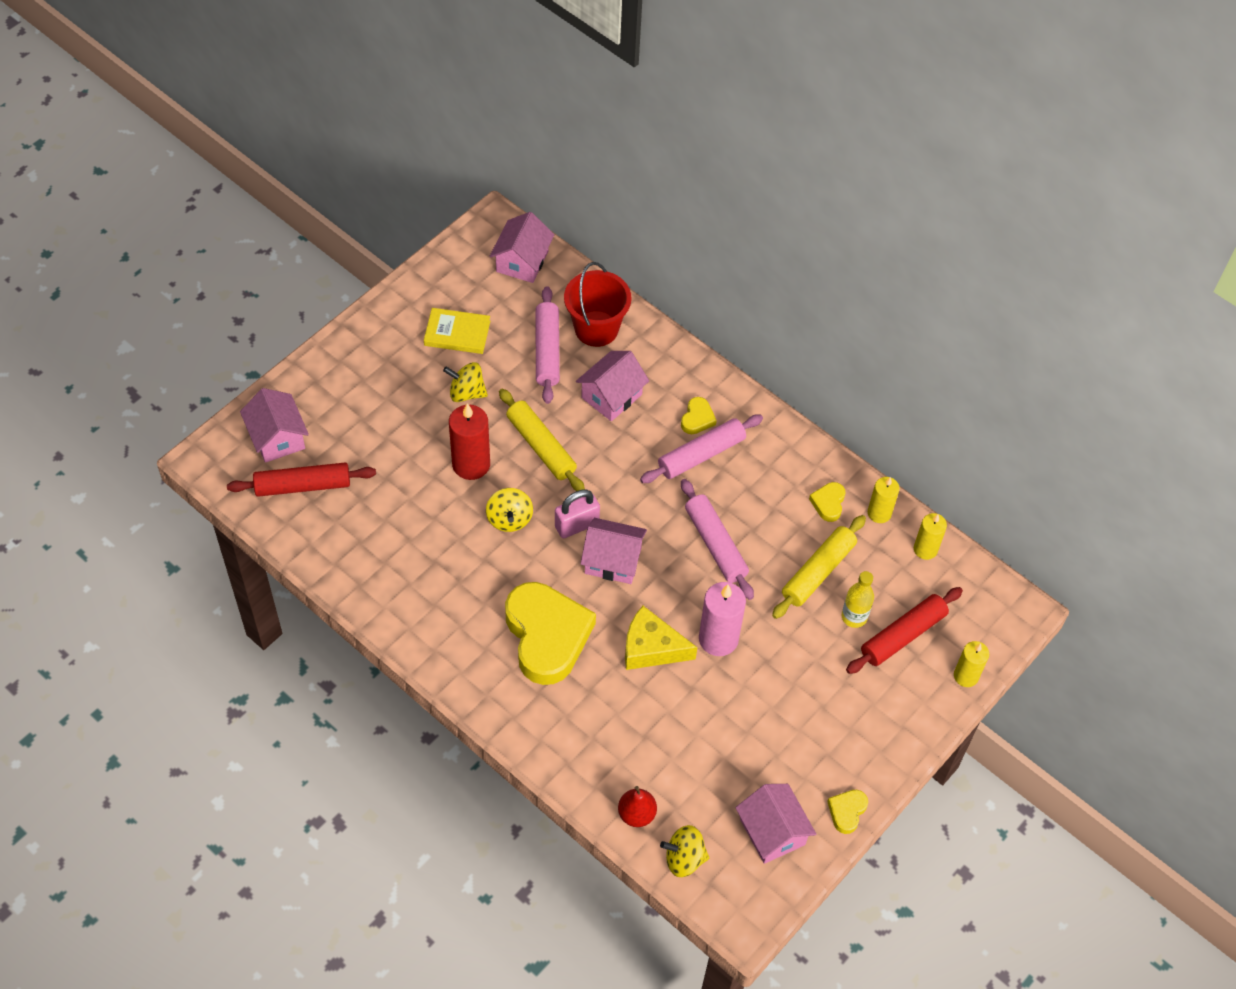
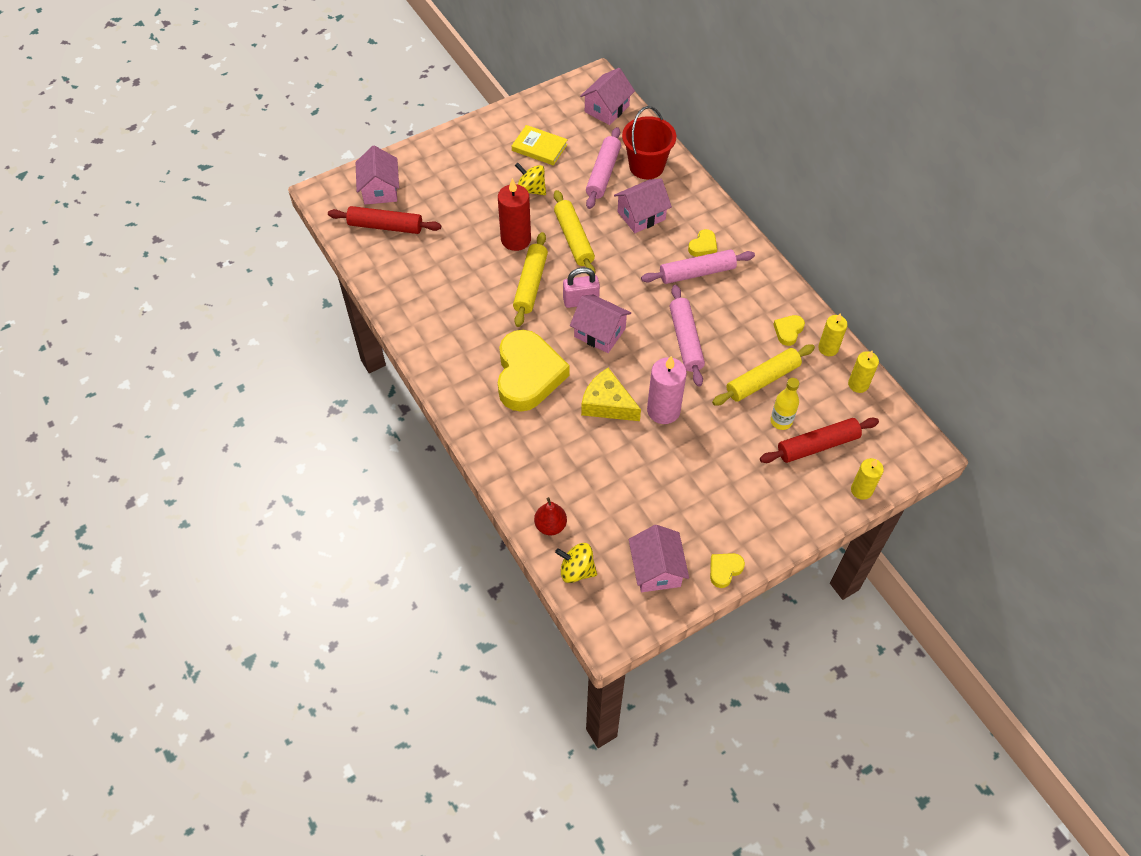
camera: 20 degrees right, 0 degrees up
yellow spinning top [486,488,533,532] -> yellow rolling pin [513,232,548,327]

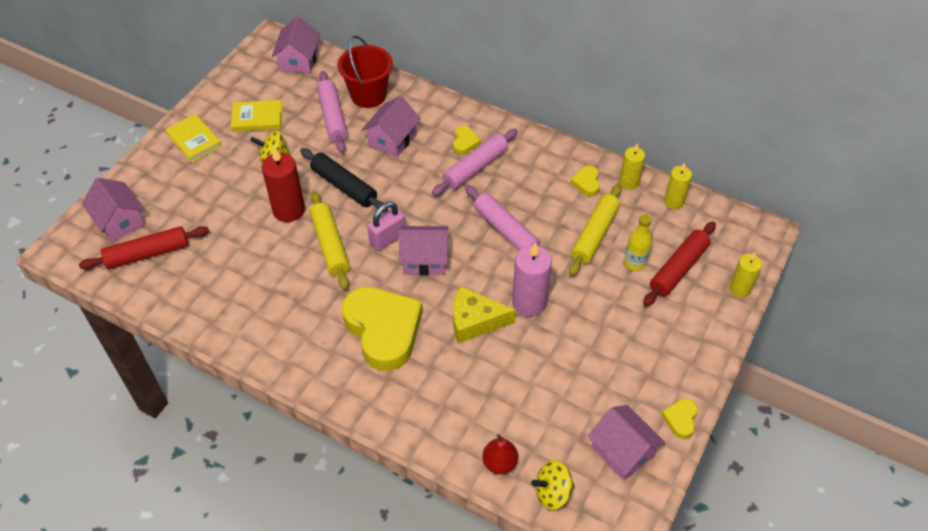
camera: 30 degrees left, 5 degrees down
yellow rolling pin [554,190,595,275] -> black rolling pin [300,148,388,213]
none -> yellow book [165,114,222,163]

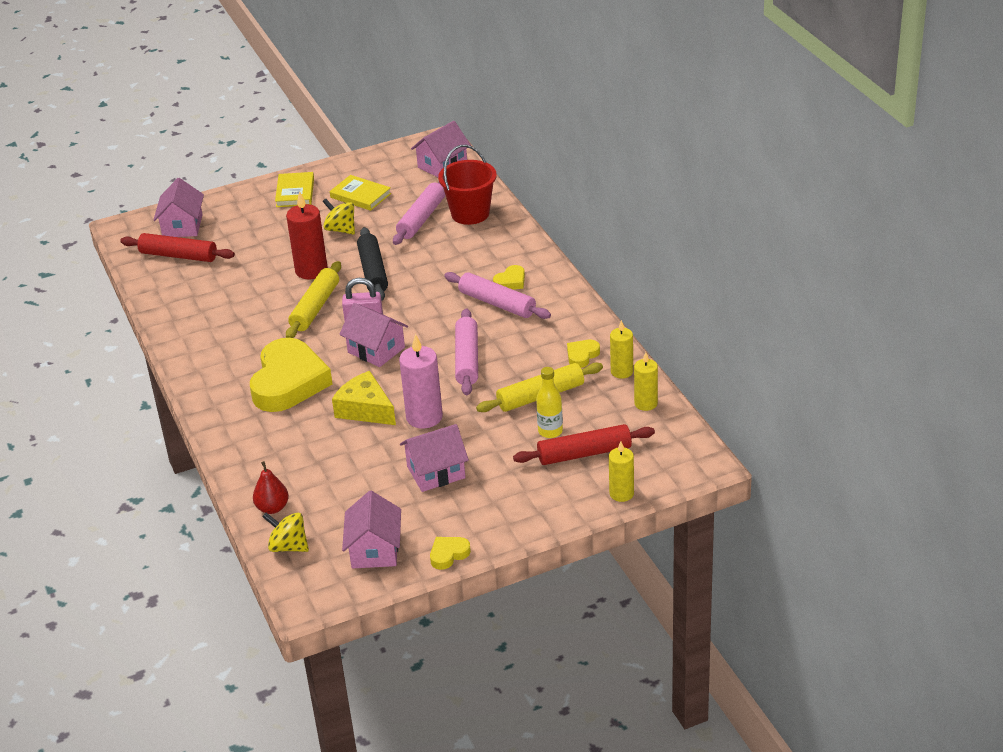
camera: 40 degrees right, 15 degrees down
pink house [361,96,421,157] -> pink house moved to [400,424,469,492]
pink rolling pin [432,128,518,196] -> pink rolling pin turned 45 degrees clockwise [444,272,551,319]

